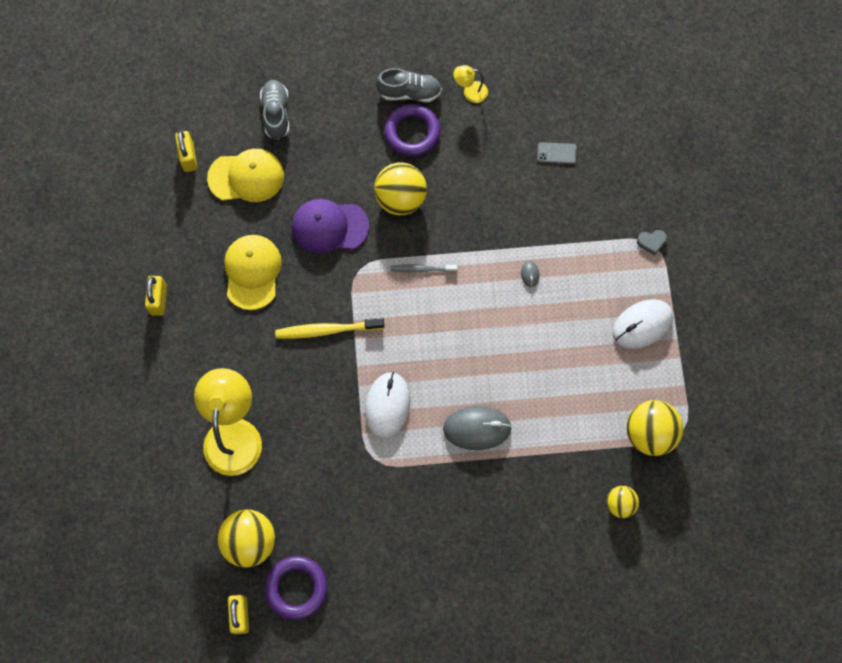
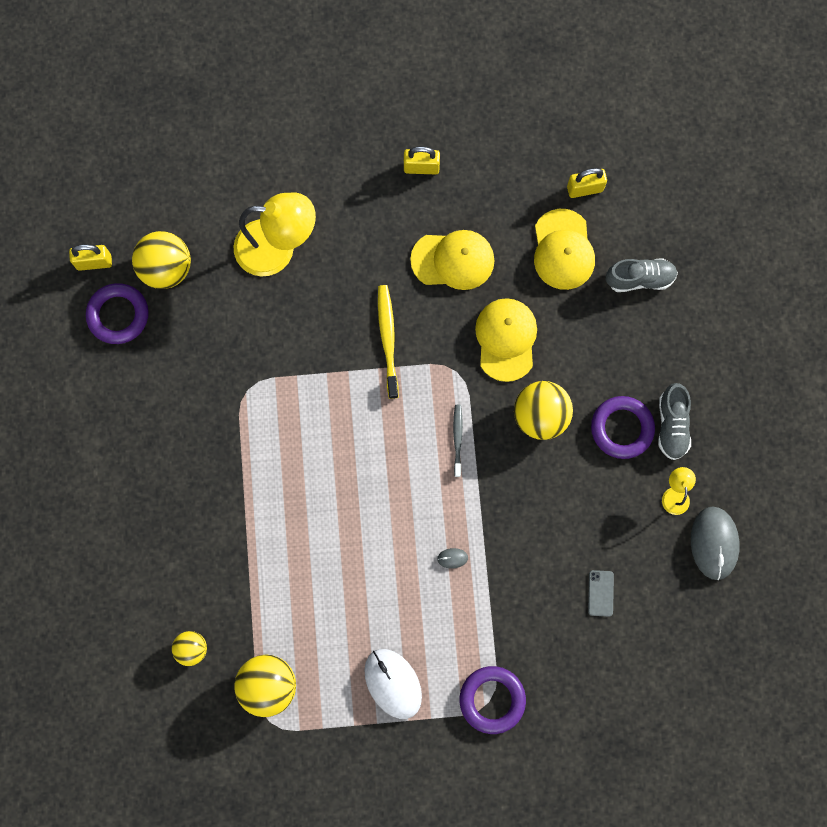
camera: 90 degrees right, 5 degrees up
purple cap [292,199,369,254] -> yellow cap [475,298,537,382]
white mouse [365,372,410,438] -> none
grey mouse [443,406,512,450] -> grey mouse moved to [691,506,740,580]
grey heart [637,230,667,255] -> purple ring [460,666,526,734]

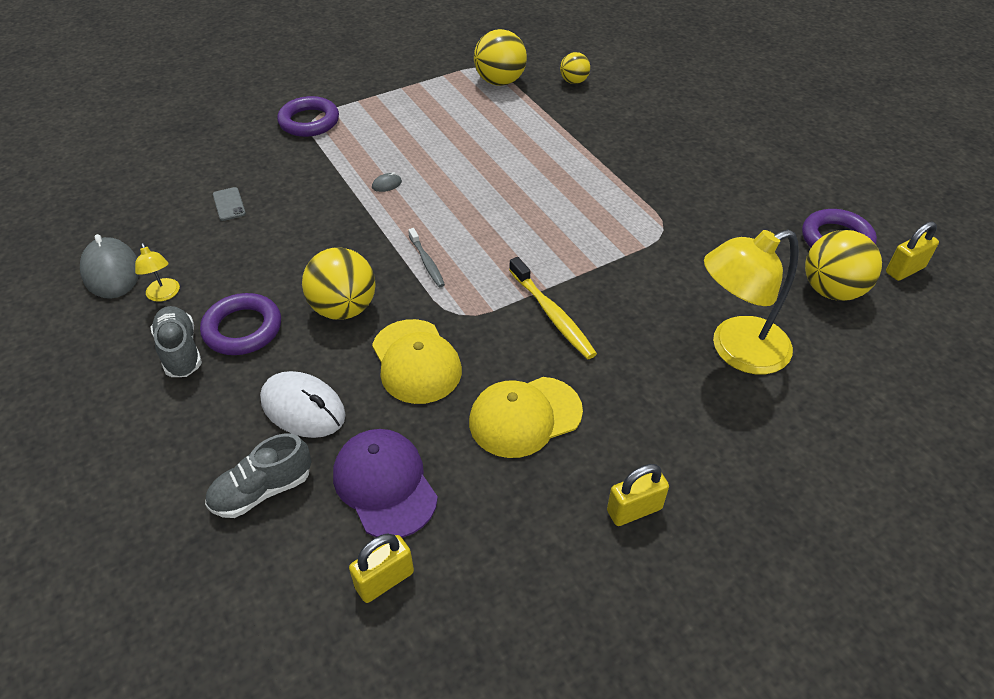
camera: 155 degrees right, 30 degrees down
white mouse [364,649,422,719] -> white mouse moved to [260,371,346,438]
yellow cap [534,209,595,290] -> purple cap [333,429,438,538]

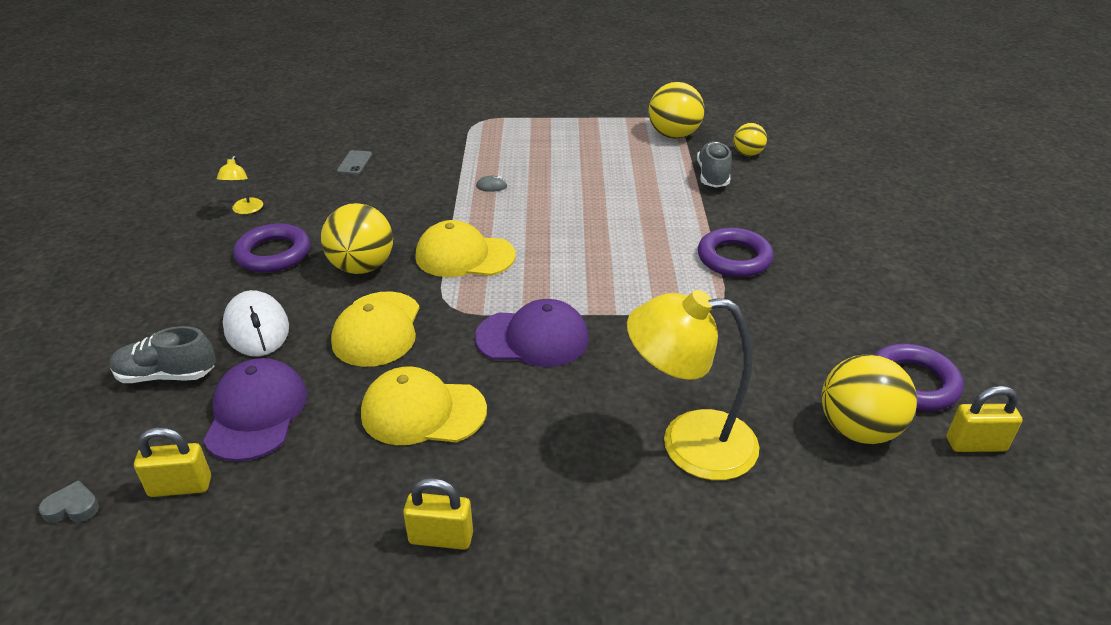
camera: 30 degrees right, 10 degrees down
grey mouse [80,234,139,299] -> none
grey shoe [151,306,202,377] -> grey shoe moved to [697,141,731,188]
purple ring [277,96,339,137] -> purple ring moved to [698,227,774,277]
grey toothbrush [408,228,445,287] -> yellow cap [415,220,516,277]
yellow toothbrush [509,257,597,359] -> purple cap [475,299,589,367]
none -> grey heart [38,480,99,523]

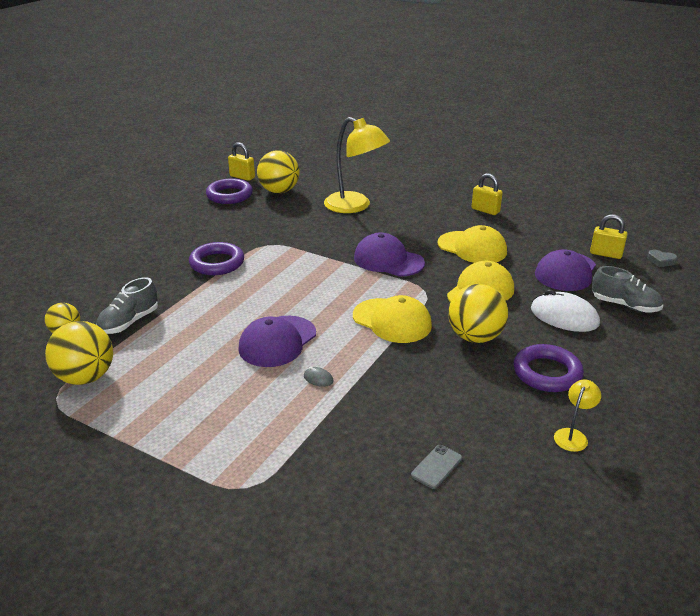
camera: 150 degrees left, 5 degrees down
white mouse [223,290,289,357] -> white mouse turned 60 degrees counterclockwise [531,290,600,332]
none -> purple cap [238,316,316,367]

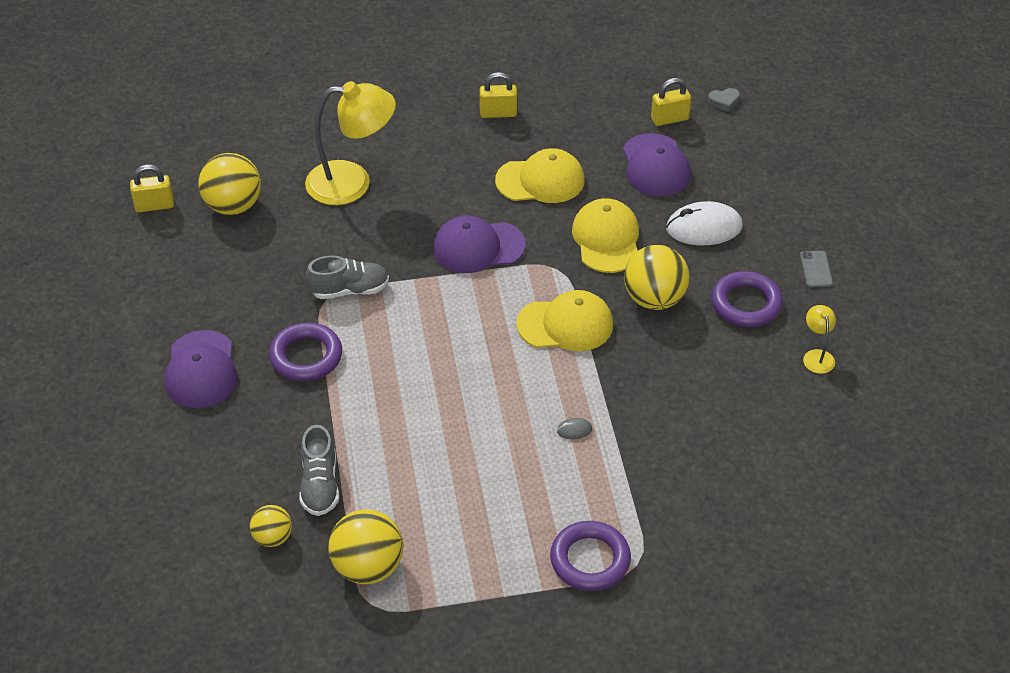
camera: 40 degrees left, 15 degrees up
purple ring [206,178,253,204] -> purple ring moved to [550,521,631,591]
purple cap [238,316,316,367] -> purple cap moved to [164,330,238,408]
grey phone [411,445,462,489] -> grey phone moved to [800,251,833,287]
grey shoe [592,266,663,312] -> grey shoe moved to [305,256,389,299]

